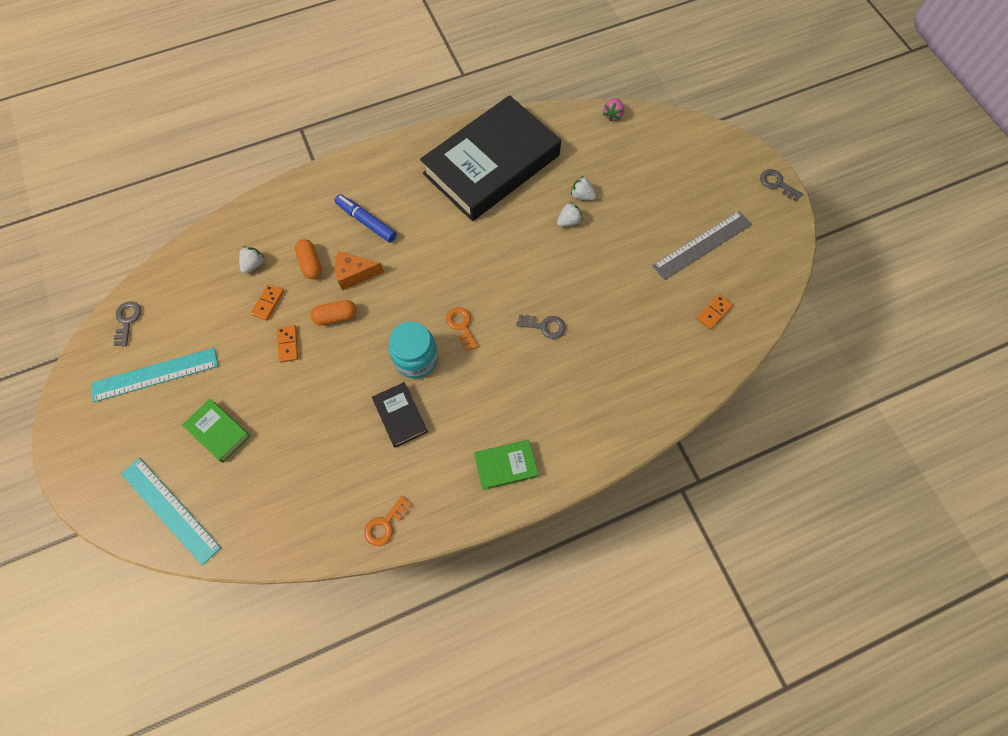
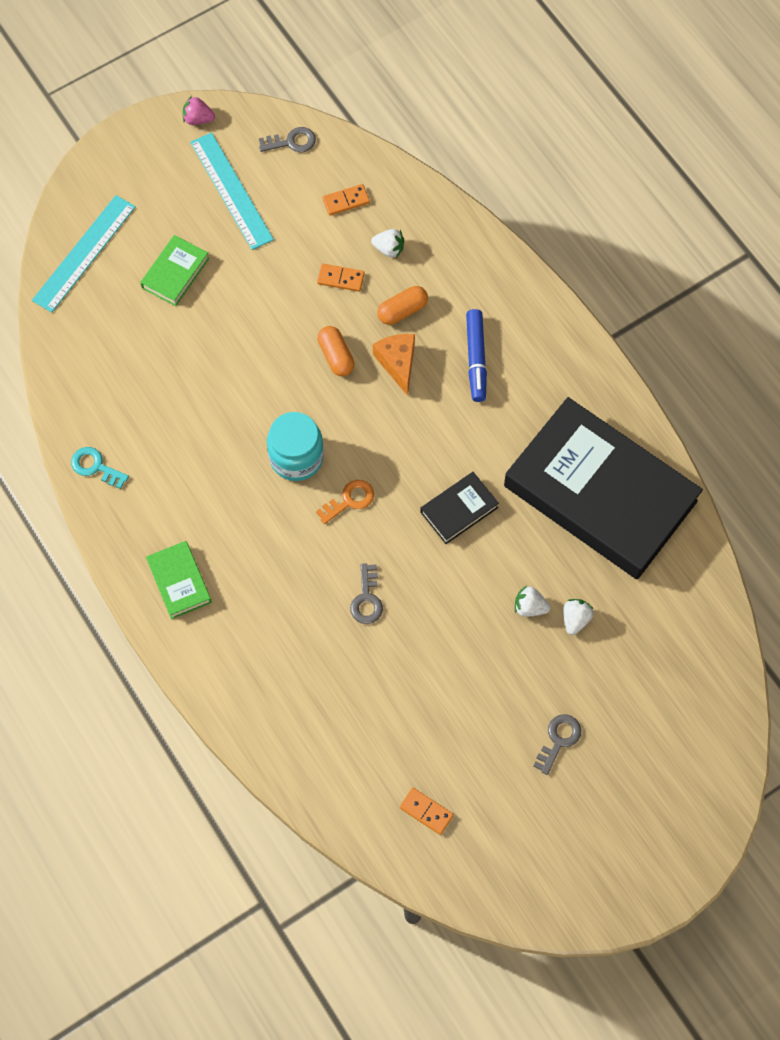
camera: 80 degrees right, 0 degrees up
orange domino [277,325,298,362] -> orange domino moved to [322,184,370,216]
blue marker [334,194,397,243] -> blue marker turned 150 degrees clockwise [466,309,487,402]
orange key [365,496,411,546] -> turquoise key [71,447,129,489]
black book [372,382,428,448] -> black book moved to [420,472,499,544]
white strawberry [557,202,583,227] -> white strawberry turned 150 degrees clockwise [515,586,550,617]
pink strawberry [603,98,624,121] -> pink strawberry moved to [183,96,215,125]
grey ruler [652,211,752,280] -> none
grey key [760,169,803,201] -> grey key moved to [533,714,581,775]

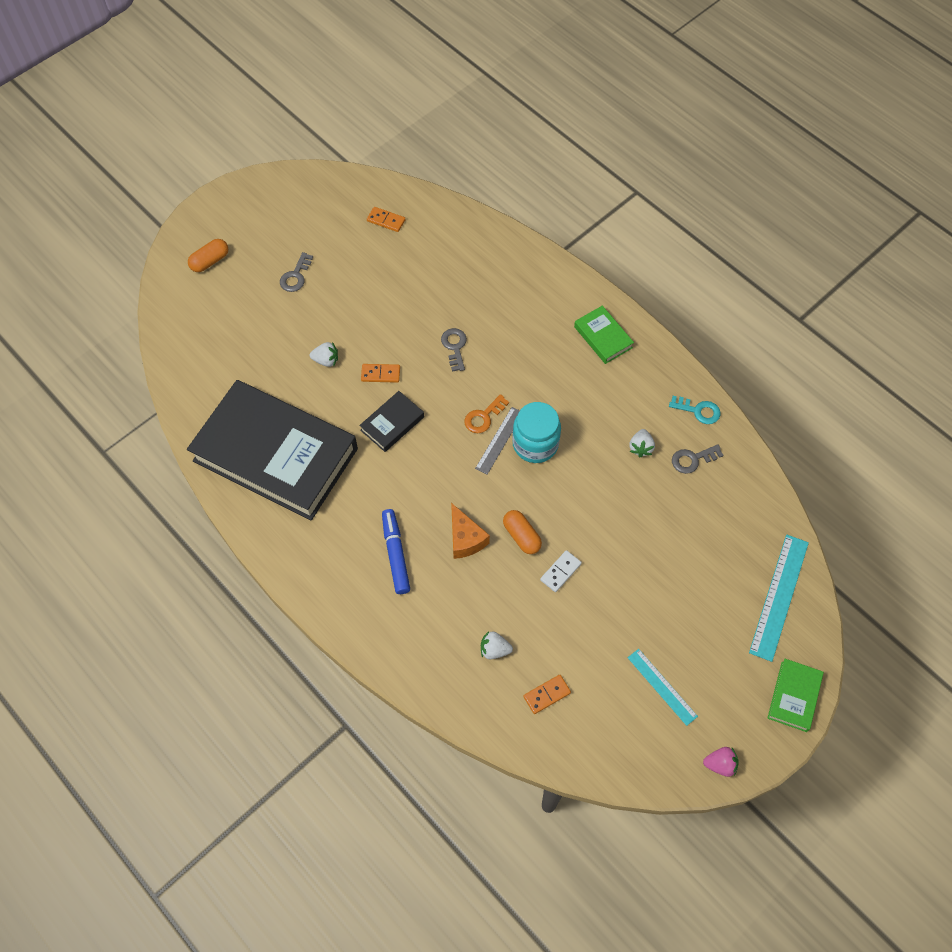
camera: 170 degrees right, 5 degrees down
green book [140,235,209,306] -> green book moved to [768,659,824,732]
turquoise ruler [190,132,274,250] -> turquoise ruler [628,649,698,726], size x0.63
grey key [259,127,316,152] -> grey key moved to [672,444,723,474]
orange domino [317,264,365,292] -> orange domino moved to [361,364,400,383]
orange capsule [377,286,428,325] -> orange capsule moved to [188,239,228,272]
white strawberry [563,599,594,635] -> white strawberry moved to [629,429,655,457]
none -> grey ruler [475,407,520,475]
none -> white domino [540,550,582,592]

